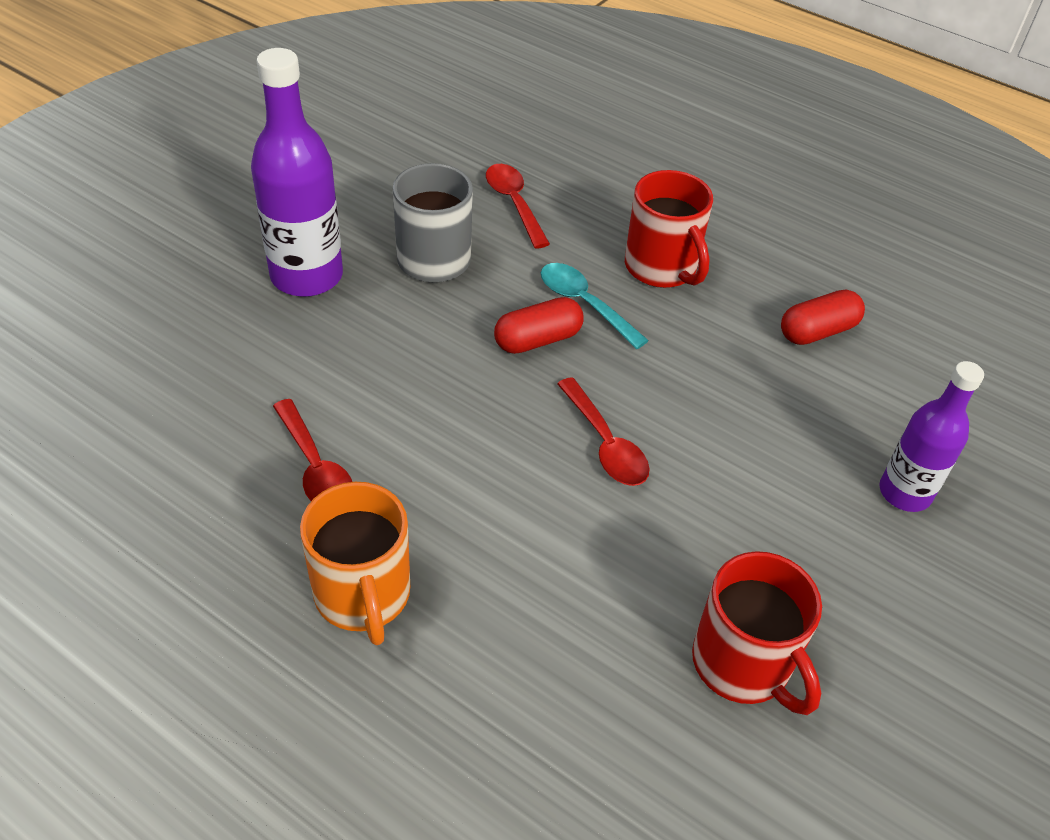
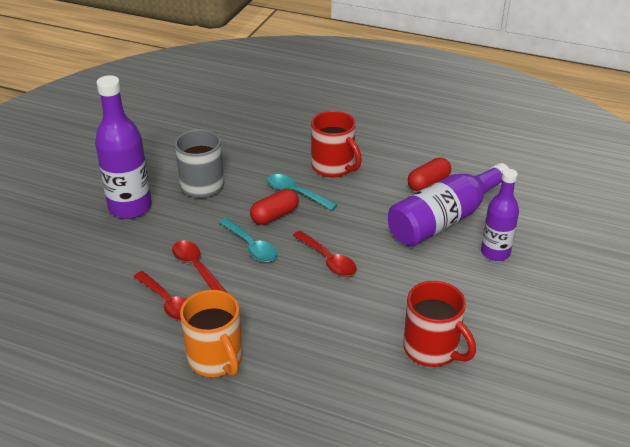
camera: 10 degrees left, 10 degrees down
red spoon [486,164,550,249] -> red spoon moved to [172,241,227,292]
none -> turquoise spoon [219,218,277,262]
none -> purple bottle [388,163,509,247]

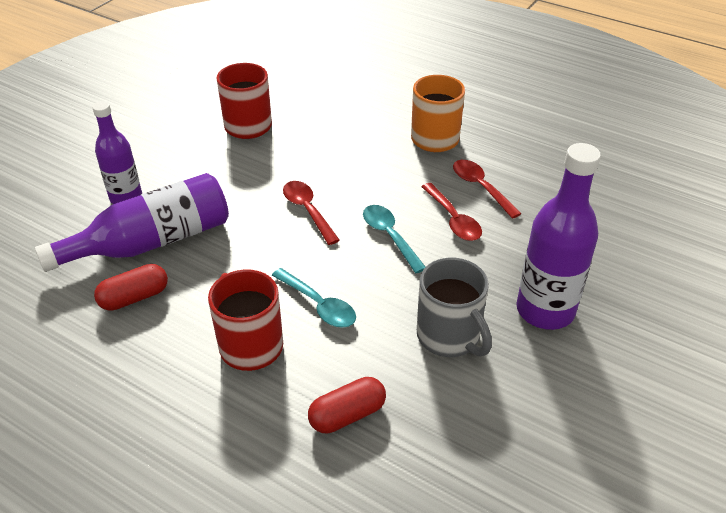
camera: 170 degrees left, 5 degrees up
red capsule [250,189,299,225] -> red capsule moved to [308,377,386,433]

